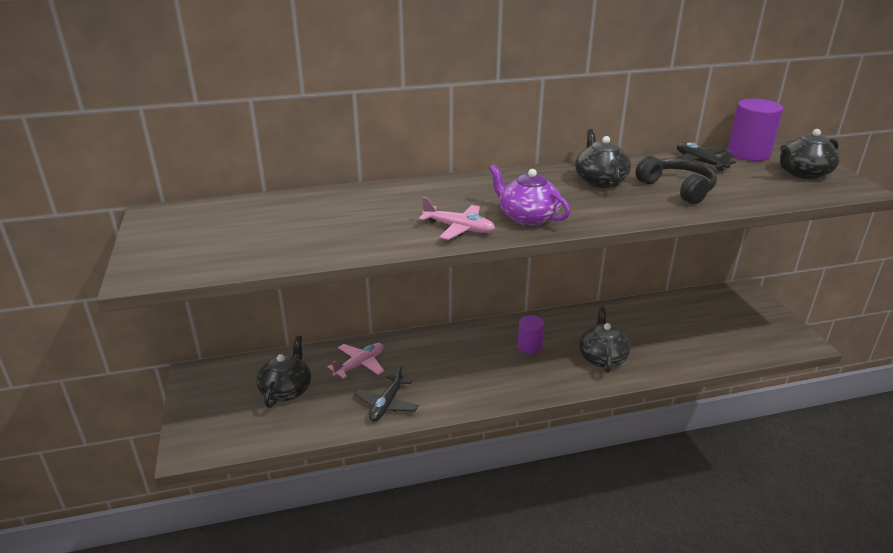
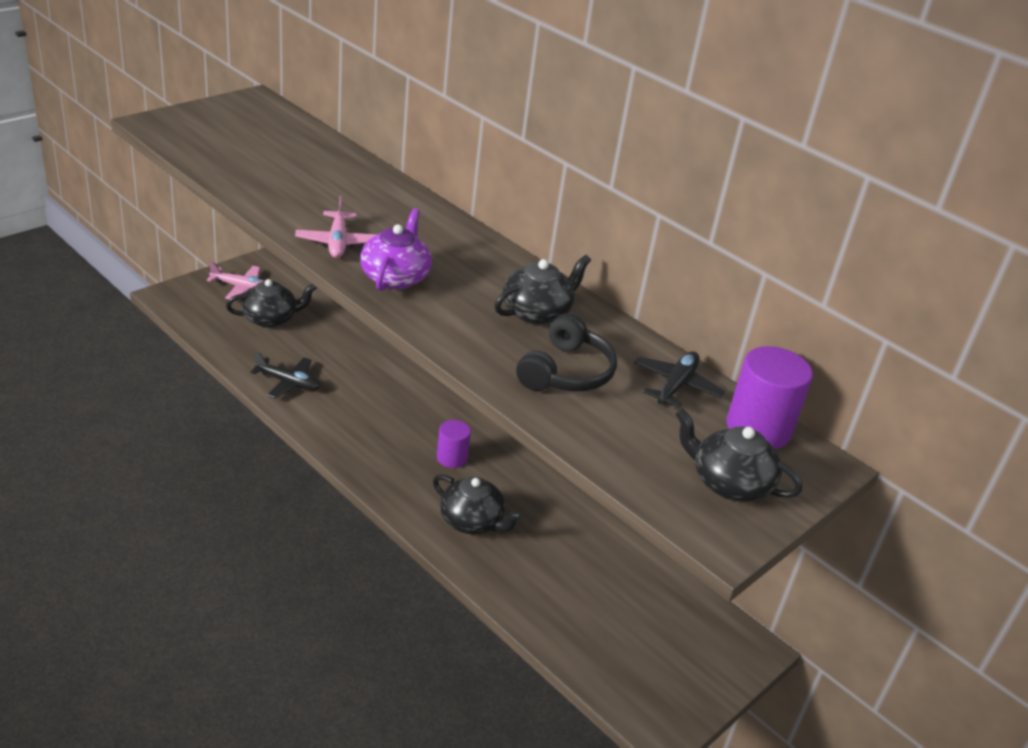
camera: 55 degrees right, 5 degrees up
pink plane [328,343,384,379] -> pink plane moved to [207,261,264,299]
black plane [354,365,419,422] -> black plane turned 150 degrees counterclockwise [250,351,320,399]
black teapot [579,307,630,373] -> black teapot turned 60 degrees clockwise [433,474,524,534]

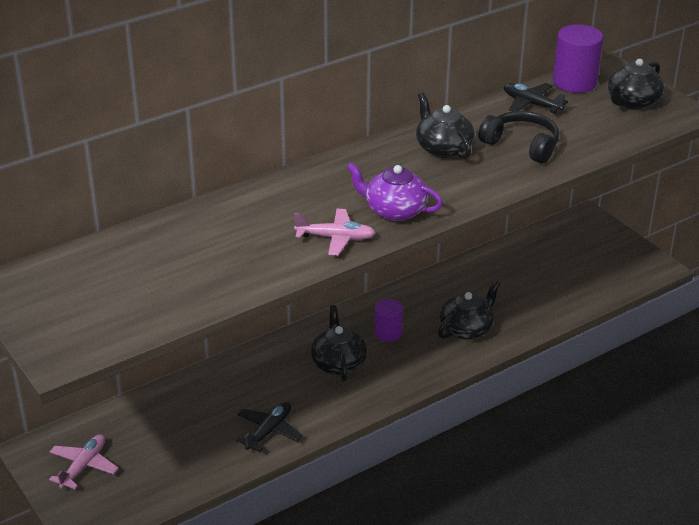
camera: 75 degrees left, 0 degrees up
black teapot [226,279,317,328] -> black teapot moved to [311,305,367,381]

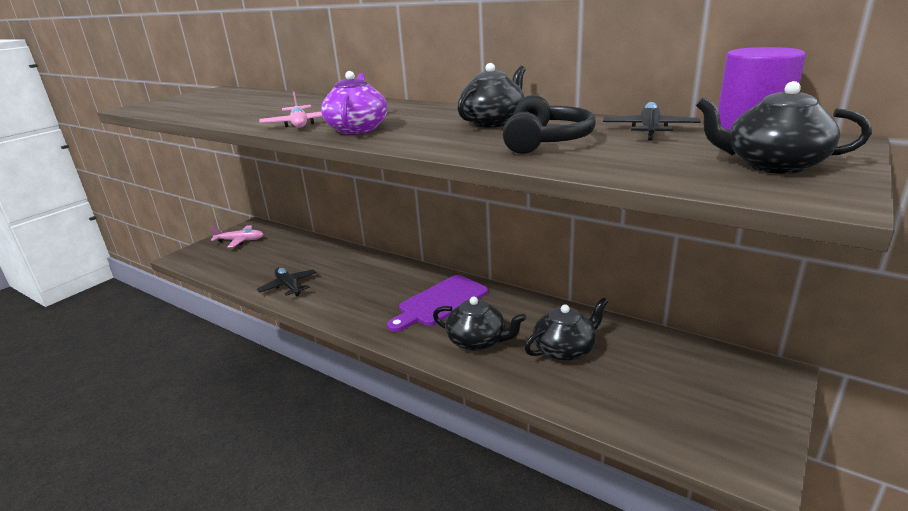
camera: 70 degrees right, 10 degrees down
black plane [236,402,303,452] -> black plane turned 135 degrees counterclockwise [257,267,317,296]
black teapot [311,305,367,381] -> black teapot moved to [524,297,608,361]
purple cylinder [374,299,403,342] -> purple cutting board [387,275,488,332]

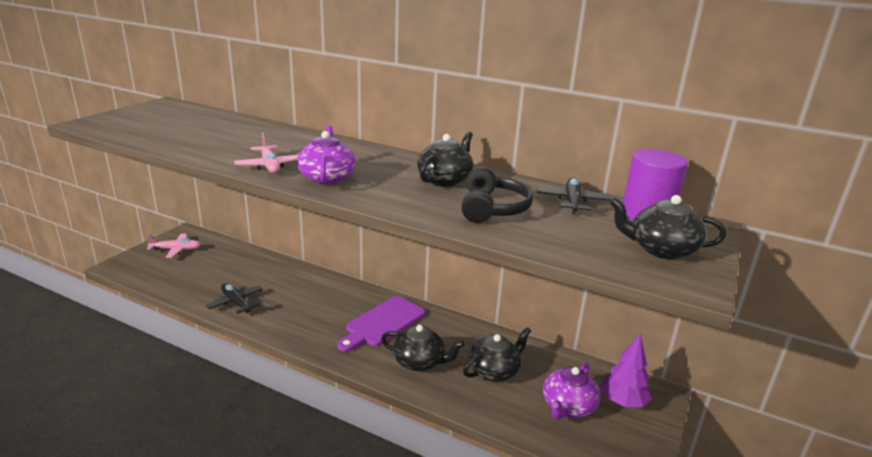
camera: 10 degrees left, 0 degrees up
none -> purple teapot [543,363,600,420]
none -> purple tree [601,334,652,407]

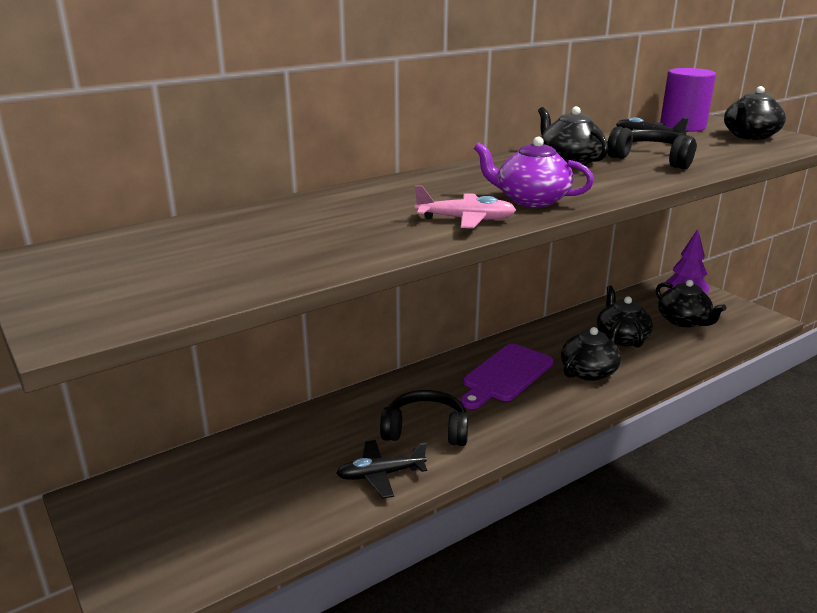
camera: 60 degrees left, 0 degrees up
pink plane [146,234,201,258] -> none
purple cutting board [337,296,425,352] -> purple cutting board turned 60 degrees clockwise [461,344,554,409]
purple teapot [543,363,600,420] -> black teapot [656,280,727,327]
none -> black headphones [380,390,469,446]

